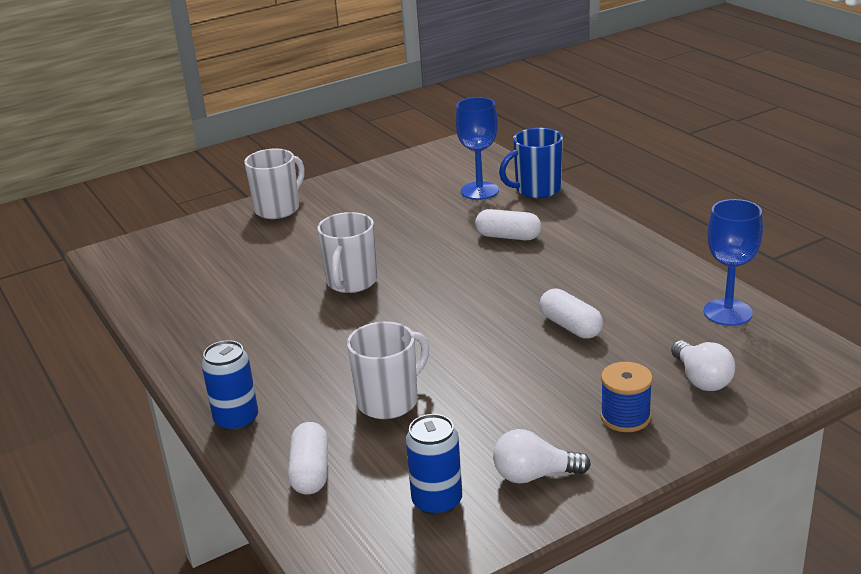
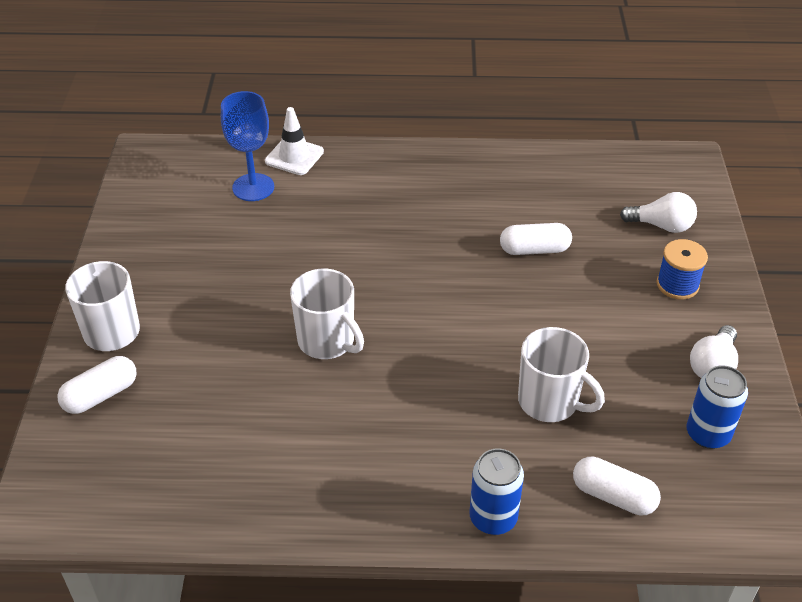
camera: 60 degrees left, 15 degrees up
white mug [347,321,429,419] -> white mug turned 135 degrees clockwise [518,327,605,422]
white capsule [475,209,541,240] -> white capsule moved to [58,356,137,414]
blue mug [499,128,563,198] -> white traffic cone [265,107,324,175]
blue goblet [704,199,763,326] -> none

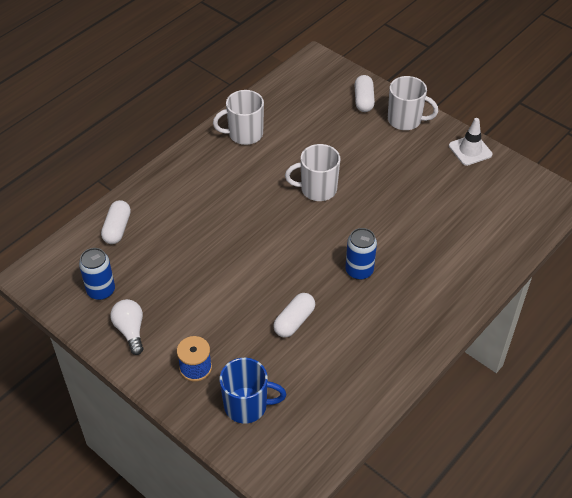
camera: 130 degrees right, 5 degrees up
blue goblet [221,91,274,201] -> none
white traffic cone [265,107,324,175] -> white traffic cone moved to [449,118,493,166]
blue can [469,448,524,535] -> blue can moved to [345,228,377,280]
white mug [518,327,605,422] -> white mug moved to [213,90,264,145]
white capsule [573,457,661,516] -> white capsule turned 60 degrees counterclockwise [101,200,131,244]
white light bulb [620,192,697,233] -> blue mug [220,358,286,424]

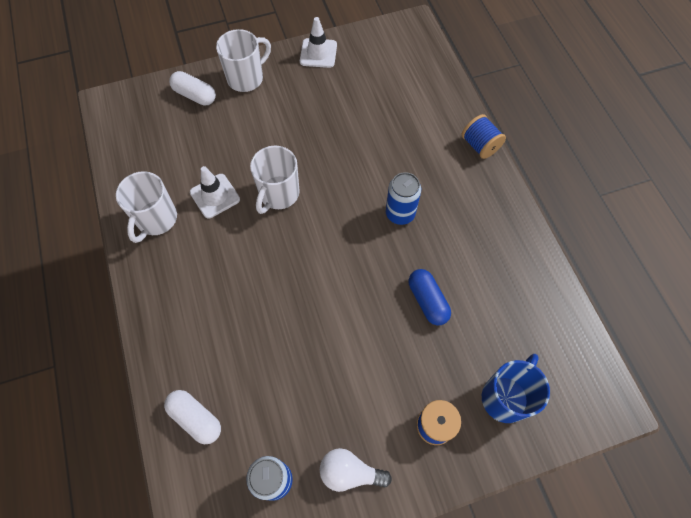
camera: 60 degrees left, 15 degrees up
white capsule [273,293,315,337] -> blue capsule [409,269,451,325]
none -> white traffic cone [190,166,240,218]
none -> blue spool [462,114,506,159]

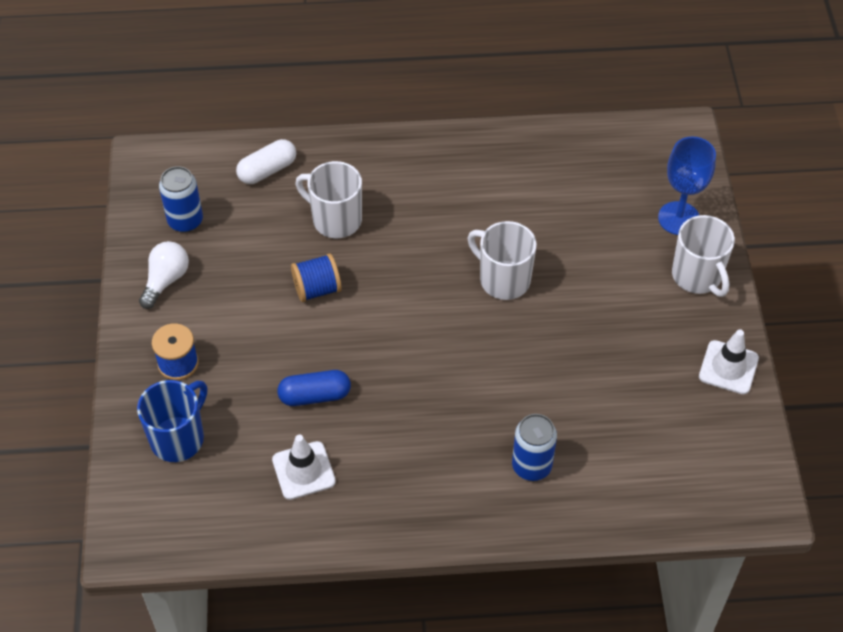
camera: 105 degrees right, 10 degrees down
white mug [116,171,177,243] -> white mug moved to [295,161,362,238]
white capsule [169,71,216,105] -> blue goblet [658,137,716,235]
white traffic cone [190,166,240,218] -> white traffic cone moved to [272,435,336,500]
blue can [386,172,421,225] -> blue can moved to [512,414,557,481]
blue spool [462,114,506,159] -> blue spool moved to [291,253,342,302]
blue mug [482,354,550,423] -> blue mug turned 105 degrees counterclockwise [137,380,207,462]

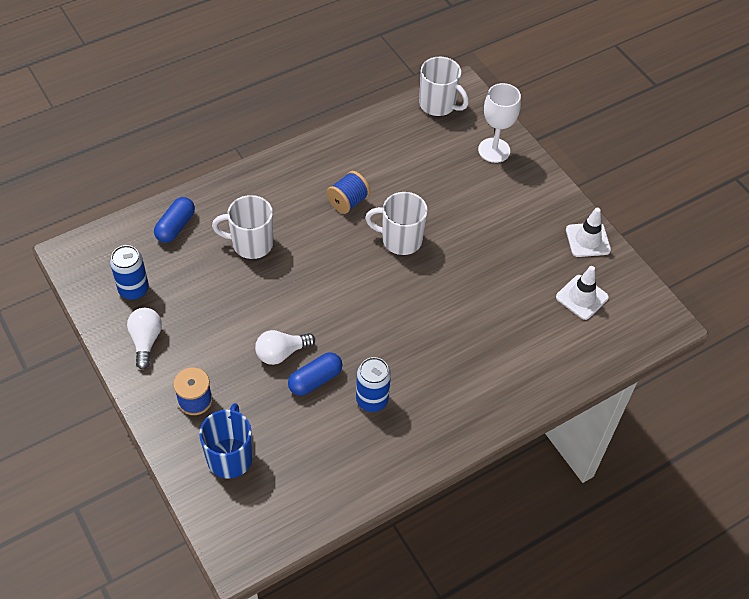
camera: 30 degrees left, 0 degrees up
white capsule [236,139,296,184] -> blue capsule [154,197,195,243]
white traffic cone [272,435,336,500] -> white traffic cone moved to [556,266,609,320]
blue spool [291,253,342,302] -> blue spool moved to [327,171,370,214]
blue can [512,414,557,481] -> blue can moved to [356,357,391,412]
blue goblet [658,137,716,235] -> white goblet [478,83,521,163]
white mug [672,215,735,297] -> white mug moved to [419,57,469,116]
none -> white light bulb [255,330,315,365]

